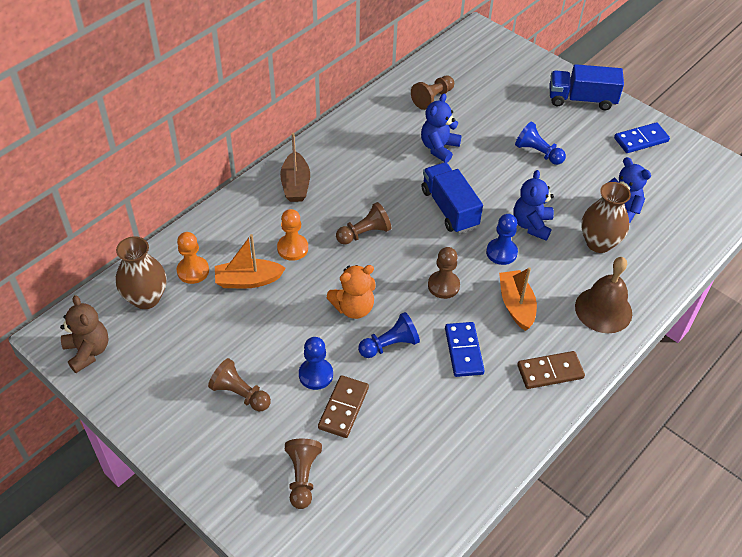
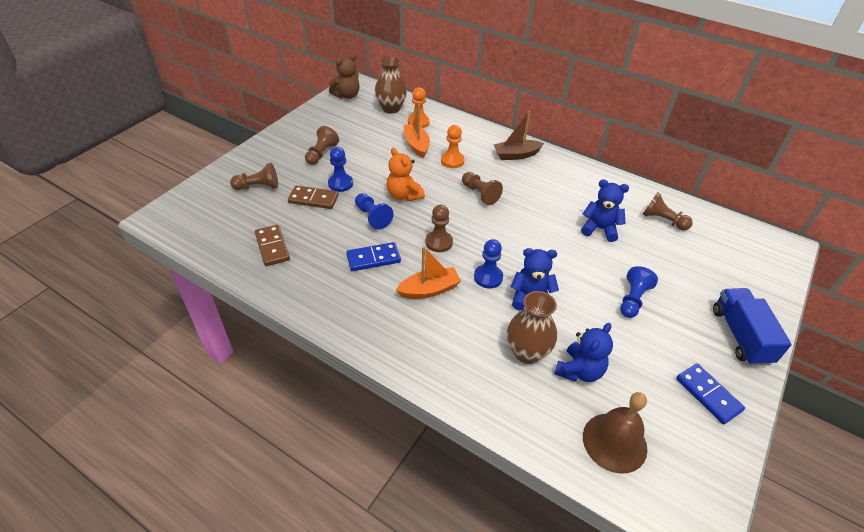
camera: 80 degrees right, 5 degrees down
blue truck [422,162,483,234] -> none
brown domino [517,351,585,389] -> brown domino moved to [255,225,290,266]
brown bell [575,257,632,333] -> brown bell moved to [583,392,647,474]

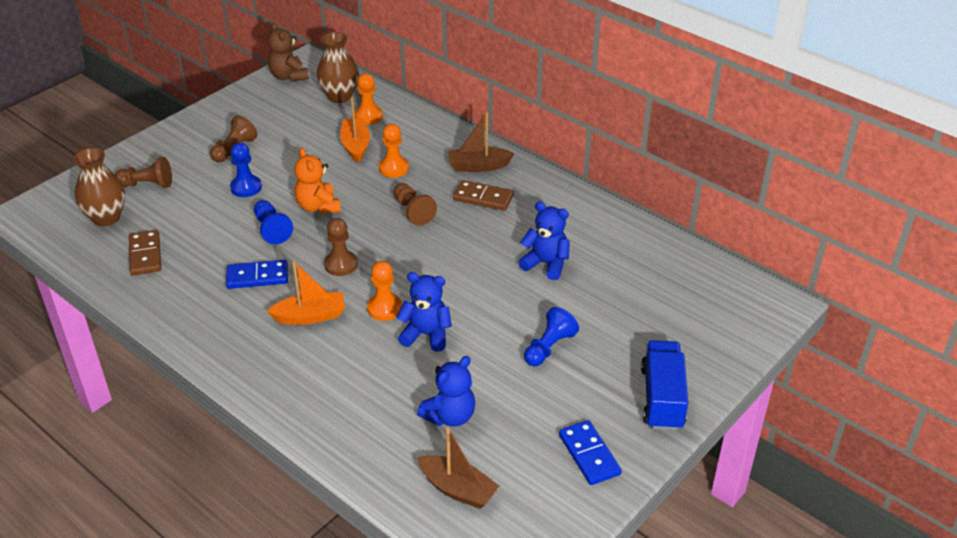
camera: 10 degrees right, 5 degrees down
brown domino [288,185,339,209] -> brown domino moved to [453,180,514,211]
brown teddy bear [329,54,360,99] -> brown teddy bear turned 90 degrees clockwise [268,23,309,81]
blue pawn [474,239,503,289] -> orange pawn [367,261,402,321]
brown vase [507,291,557,364] -> brown vase moved to [73,148,125,226]
brown bell [583,392,647,474] -> brown boat [417,427,499,509]
brown pawn [642,192,693,230] -> none

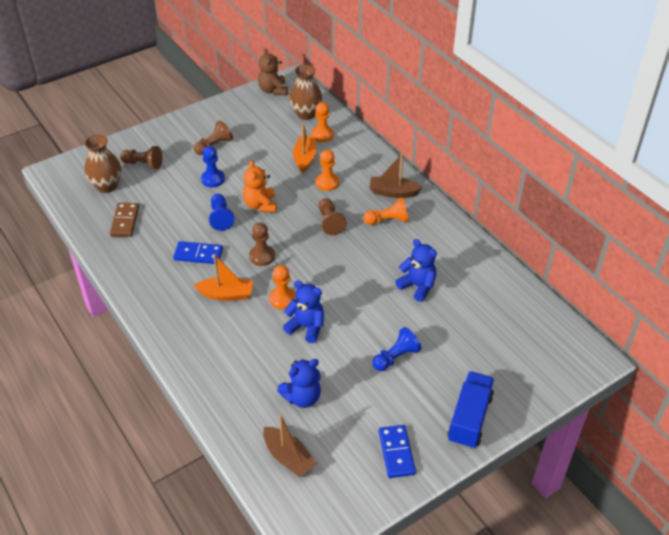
camera: 15 degrees right, 5 degrees up
brown domino [453,180,514,211] -> orange pawn [363,197,408,225]

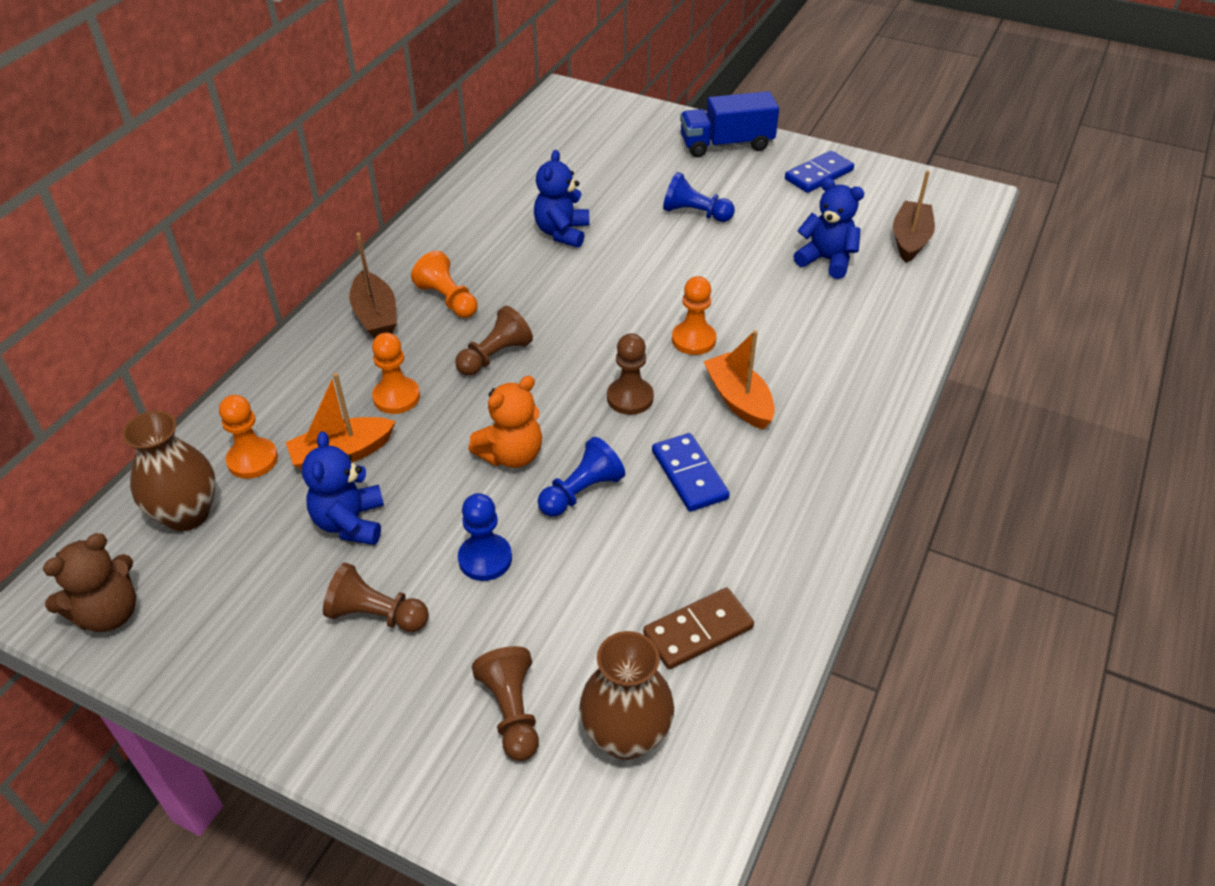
camera: 120 degrees left, 0 degrees up
blue teddy bear [283,281,324,343] -> blue teddy bear moved to [302,431,384,545]

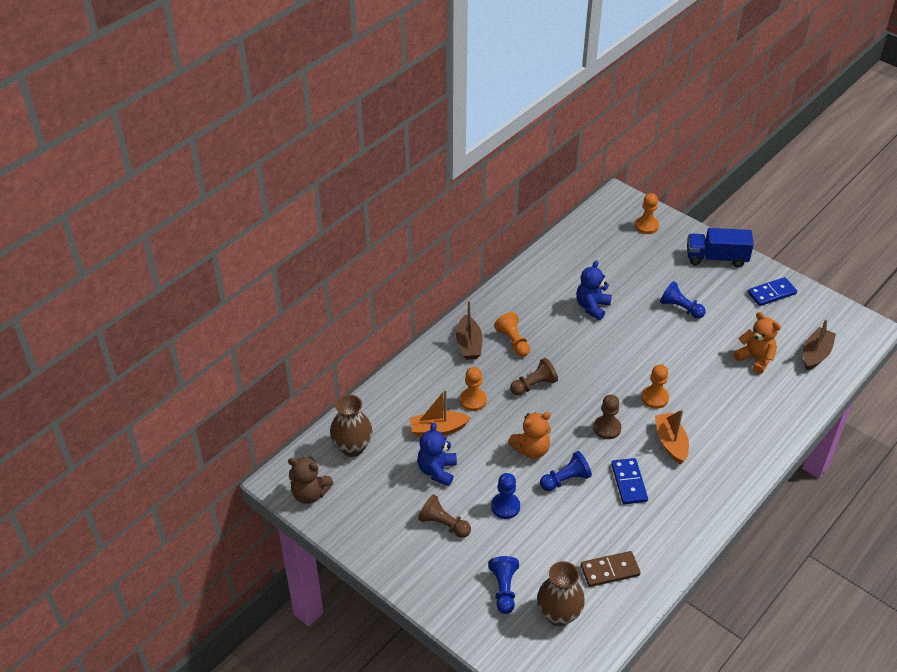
camera: 15 degrees right, 0 degrees up
brown teddy bear [43,533,136,632] -> brown teddy bear turned 45 degrees clockwise [288,456,334,504]
orange pawn [219,395,278,479] -> orange pawn moved to [635,193,659,234]
brown pawn [472,646,539,761] -> blue pawn [488,556,519,614]
blue teddy bear [793,178,864,279] -> orange teddy bear [734,312,781,374]

